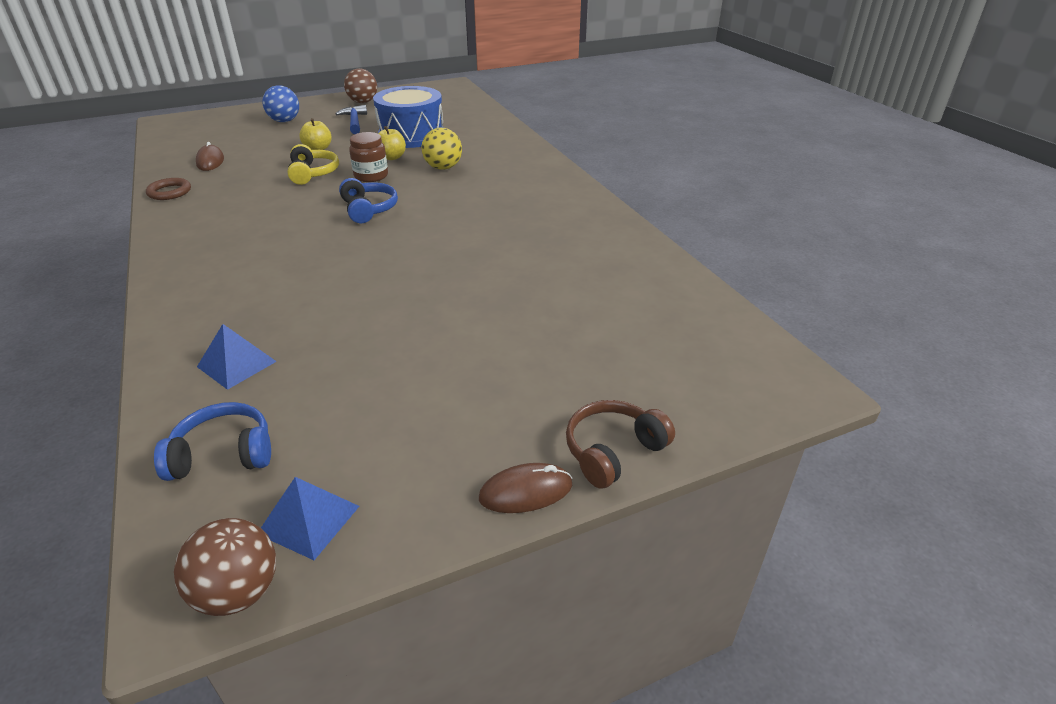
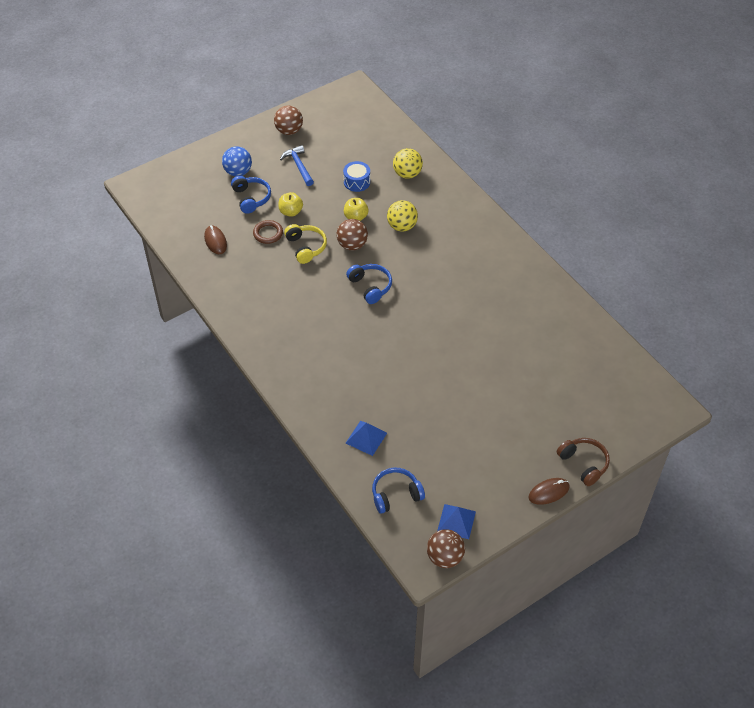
camera: 10 degrees left, 15 degrees up
brown ring [146,178,191,200] -> brown ring moved to [253,220,283,244]
brown jar [349,132,388,182] -> brown ball [337,219,368,250]
blue drum [373,86,444,148] -> blue drum [343,161,370,192], size x0.49
brown headphones [566,400,675,489] -> brown headphones turned 105 degrees clockwise [557,438,610,486]
none -> blue headphones [231,176,271,214]
none -> yellow ball [393,148,423,179]

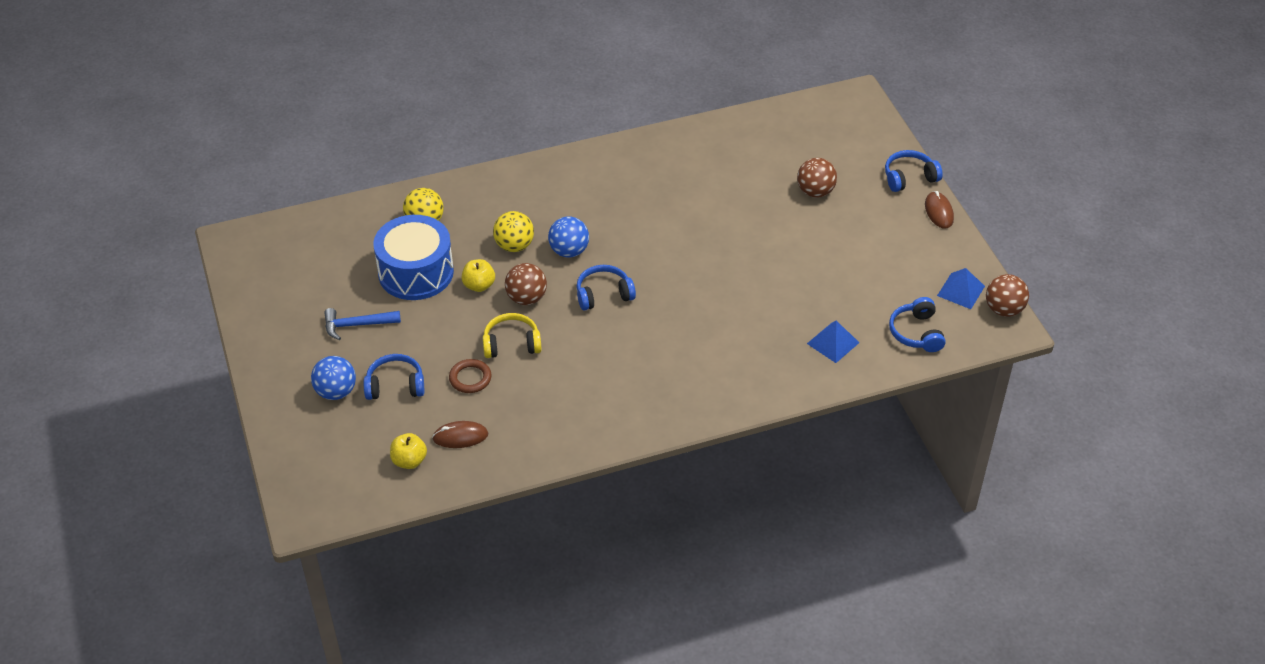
camera: 75 degrees left, 5 degrees down
brown ball [274,105,303,135] -> brown ball moved to [797,158,837,198]
yellow apple [278,192,303,217] -> yellow apple moved to [390,433,427,469]
blue drum [343,161,370,192] -> blue drum [373,215,454,300], size x2.03
brown headphones [557,438,610,486] -> blue headphones [885,150,943,192]
none -> blue ball [548,216,589,258]

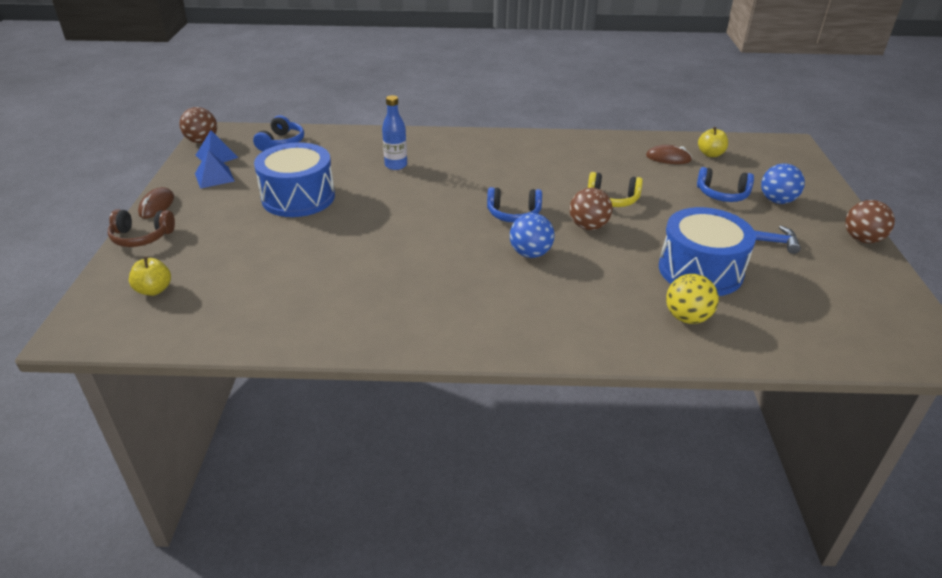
camera: 160 degrees left, 10 degrees down
brown ring [449,359,492,393] -> none
yellow apple [461,259,495,292] -> yellow apple moved to [129,256,171,296]
yellow ball [493,211,534,252] -> none
brown ball [797,158,837,198] -> brown ball moved to [845,200,895,243]
blue pyramid [807,321,859,363] -> blue pyramid moved to [195,150,235,189]
blue headphones [885,150,943,192] -> brown headphones [108,209,175,247]
none -> blue drum [254,142,335,217]
none -> blue bottle [382,95,407,170]

